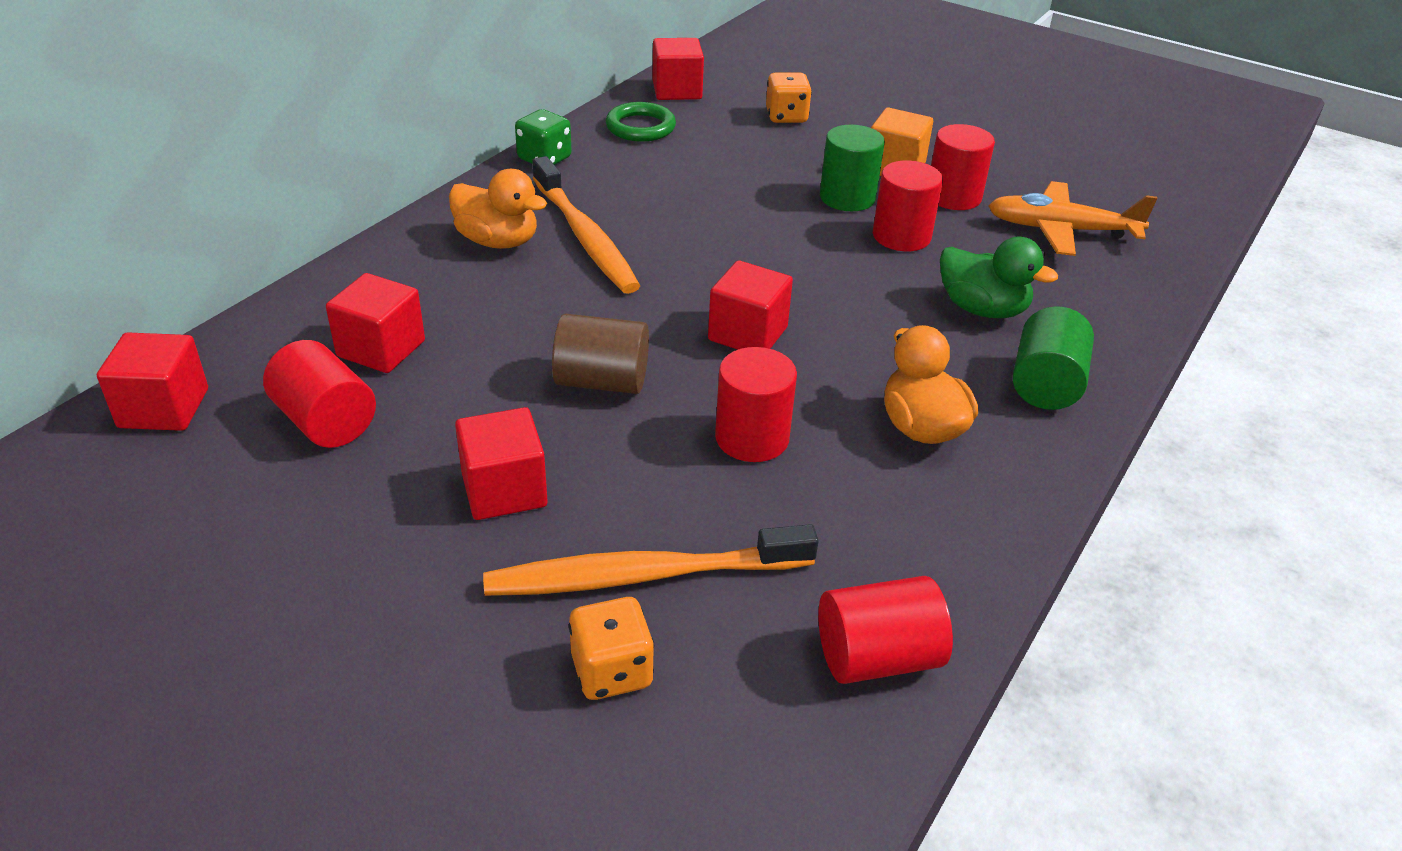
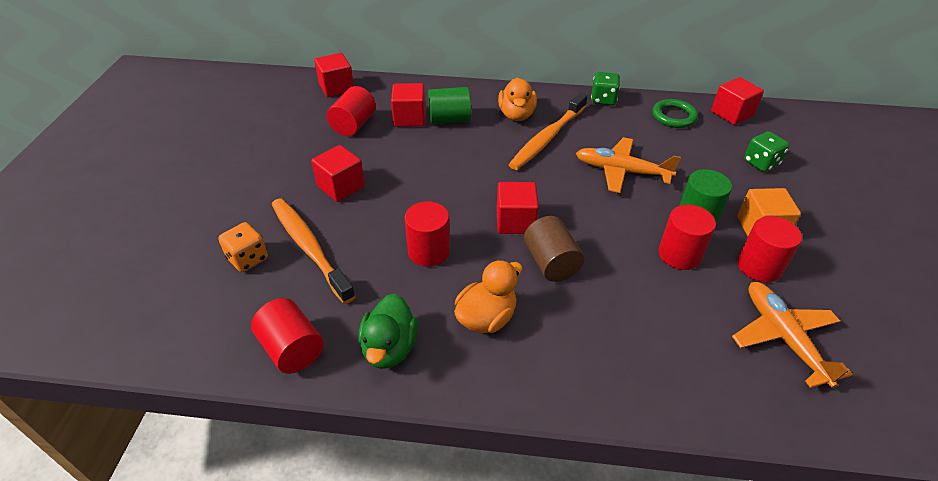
camera: 65 degrees right, 5 degrees up
brown cylinder [552,314,649,394] -> brown cylinder moved to [524,216,585,282]
orange dice [766,72,812,123] -> green dice [744,131,789,172]
green duck [940,236,1058,318] -> green duck moved to [359,293,418,369]
green cylinder [1013,306,1094,410] -> green cylinder moved to [428,87,471,124]
none -> orange plane [576,137,681,193]

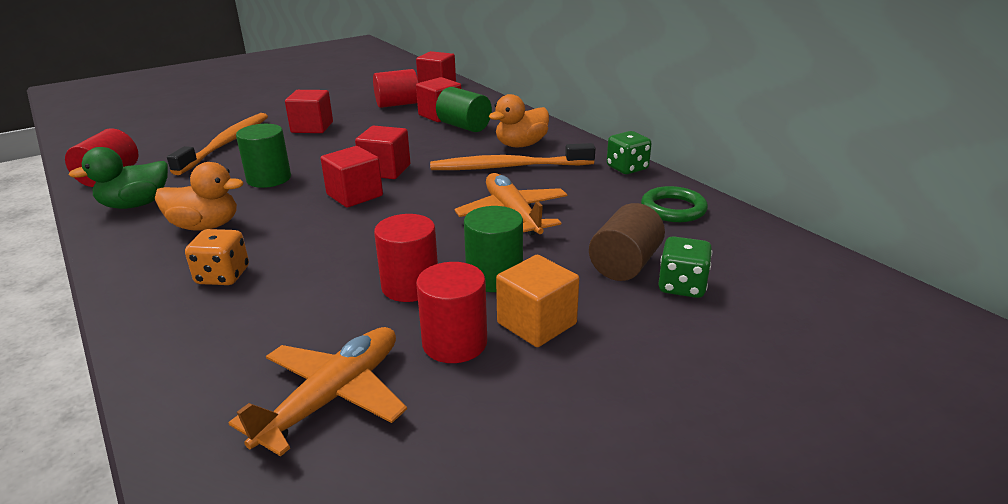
camera: 50 degrees right, 15 degrees down
orange dice [218,222,268,272] -> orange dice moved to [185,229,249,285]
red cylinder [405,201,450,267] -> green cylinder [236,124,291,188]
brown cylinder [524,216,585,282] -> brown cylinder moved to [589,203,665,281]
red cube [711,77,764,125] -> red cube moved to [355,126,410,179]

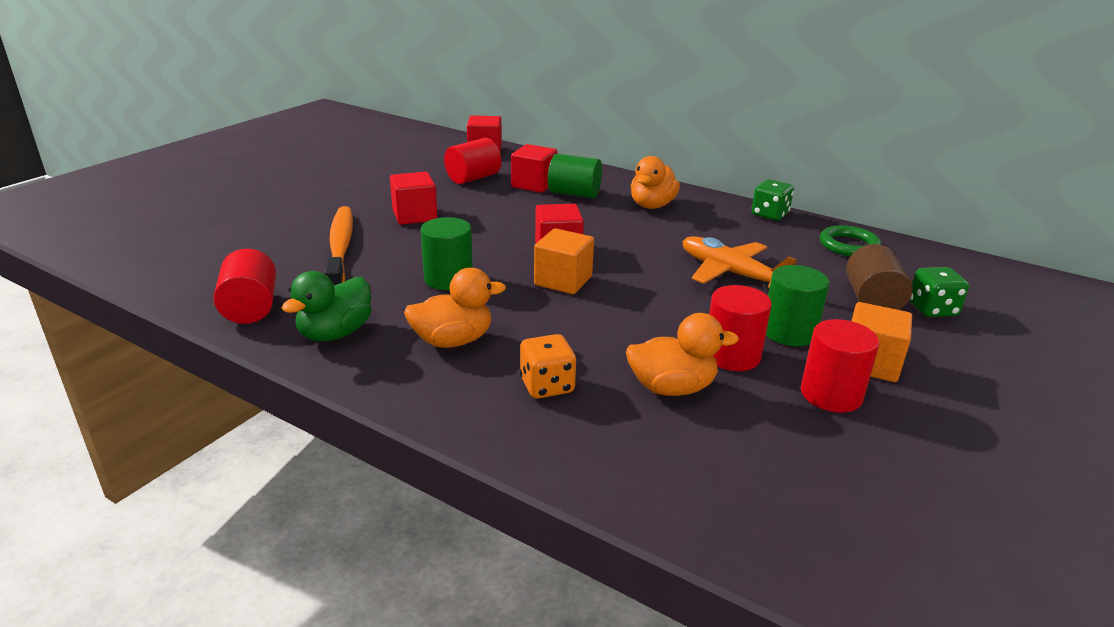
camera: 25 degrees left, 0 degrees up
orange plane [229,327,407,457] -> none
red cube [321,146,383,208] -> orange cube [534,228,594,294]
orange toothbrush [430,143,595,170] -> none
none -> orange duck [626,313,739,396]

